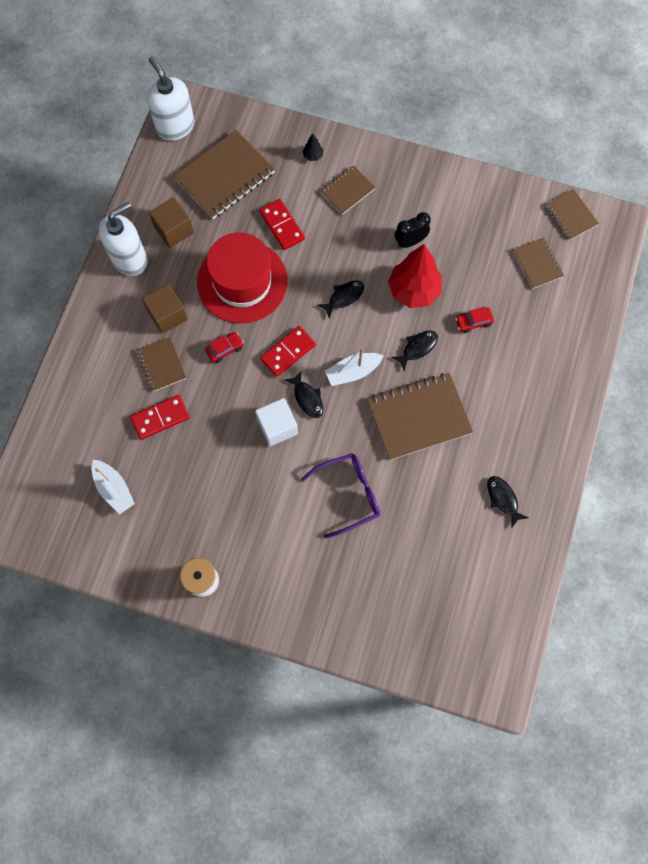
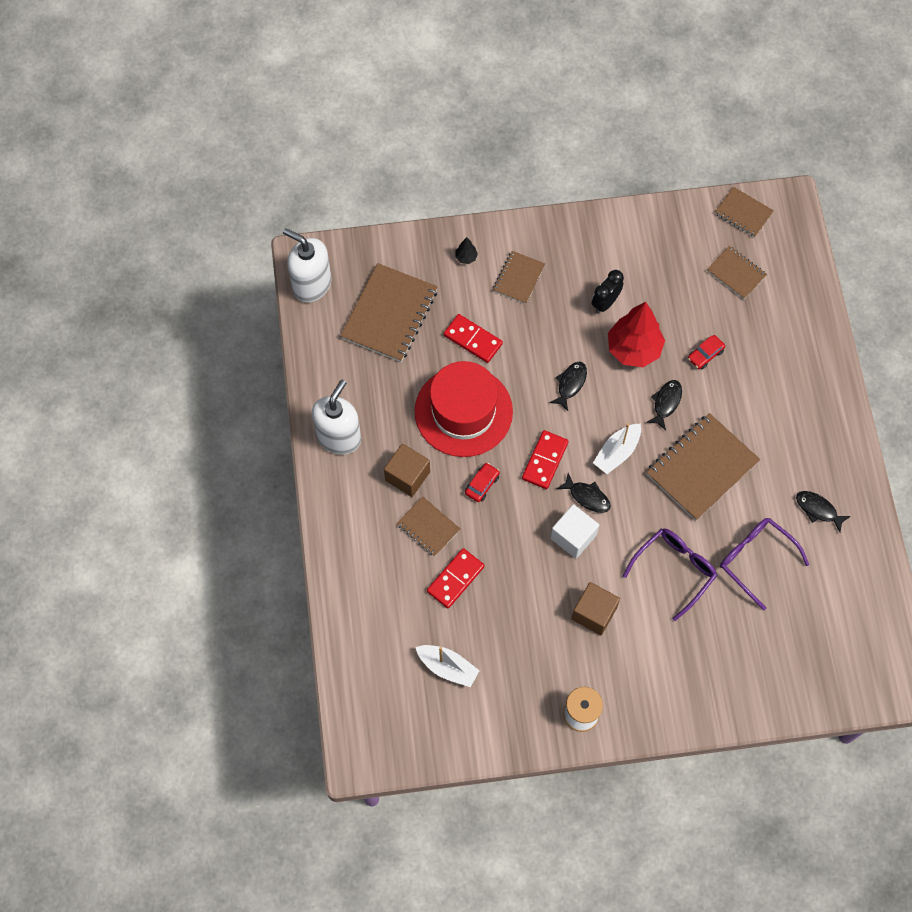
camera: 25 degrees left, 5 degrees down
brown cube [149,197,194,248] -> brown cube moved to [572,582,620,635]
none -> purple glasses [720,518,809,610]

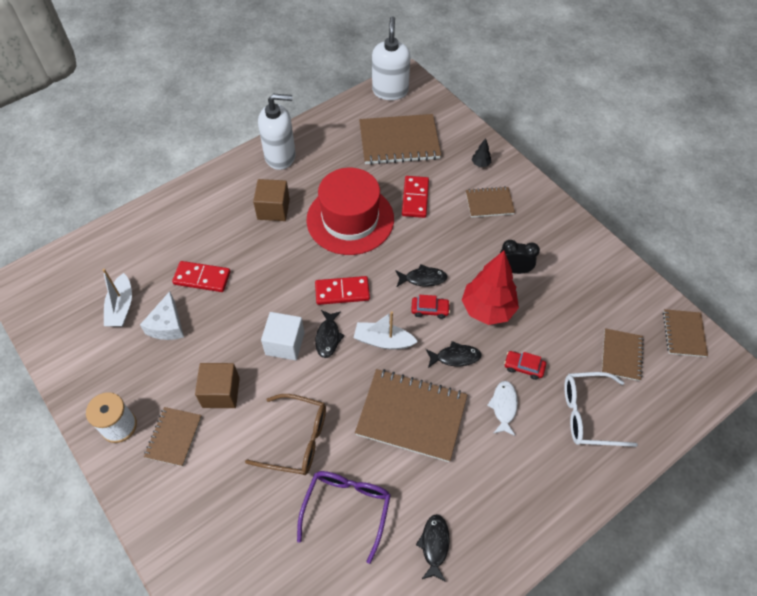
camera: 60 degrees right, 10 degrees down
brown notebook [397,496,460,557] -> brown notebook moved to [144,407,202,466]
red car [465,463,500,502] -> red car moved to [411,295,450,319]
purple glasses [623,528,717,621] -> brown glasses [245,394,326,475]
none -> white cheese [140,291,184,340]
none -> white fish [487,381,518,436]
none -> white glasses [564,372,638,447]

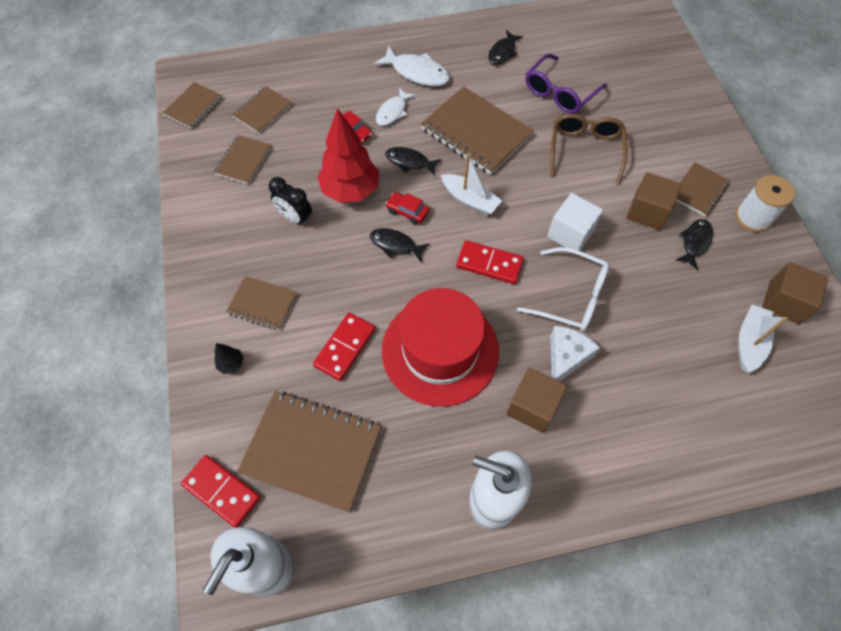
camera: 155 degrees left, 5 degrees up
white cheese [140,291,184,340] -> white cheese moved to [550,326,600,381]
red domino [172,261,230,292] -> red domino moved to [181,455,261,528]
brown glasses [245,394,326,475] -> brown glasses turned 60 degrees clockwise [550,114,628,184]
black fish [315,310,345,358] -> black fish moved to [676,219,713,270]
white glasses [564,372,638,447] -> white glasses moved to [517,247,609,331]
none -> brown notebook [214,135,272,184]
none -> white fish [373,45,450,86]
none -> brown cube [762,262,828,324]

